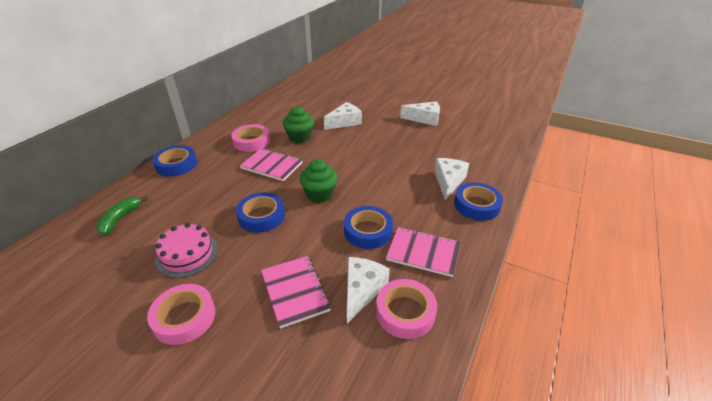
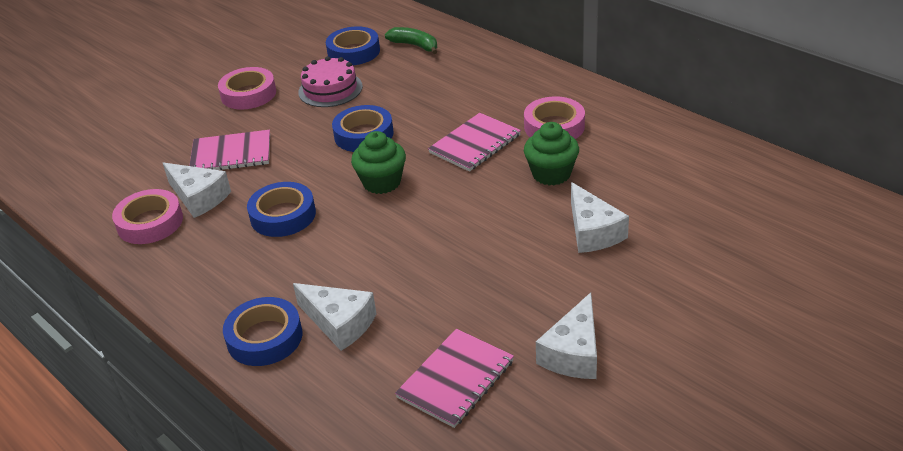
camera: 110 degrees right, 0 degrees up
blue tape [152,145,197,177] -> blue tape moved to [326,26,380,65]
pink notebook [386,227,461,277] -> pink notebook moved to [395,329,514,428]

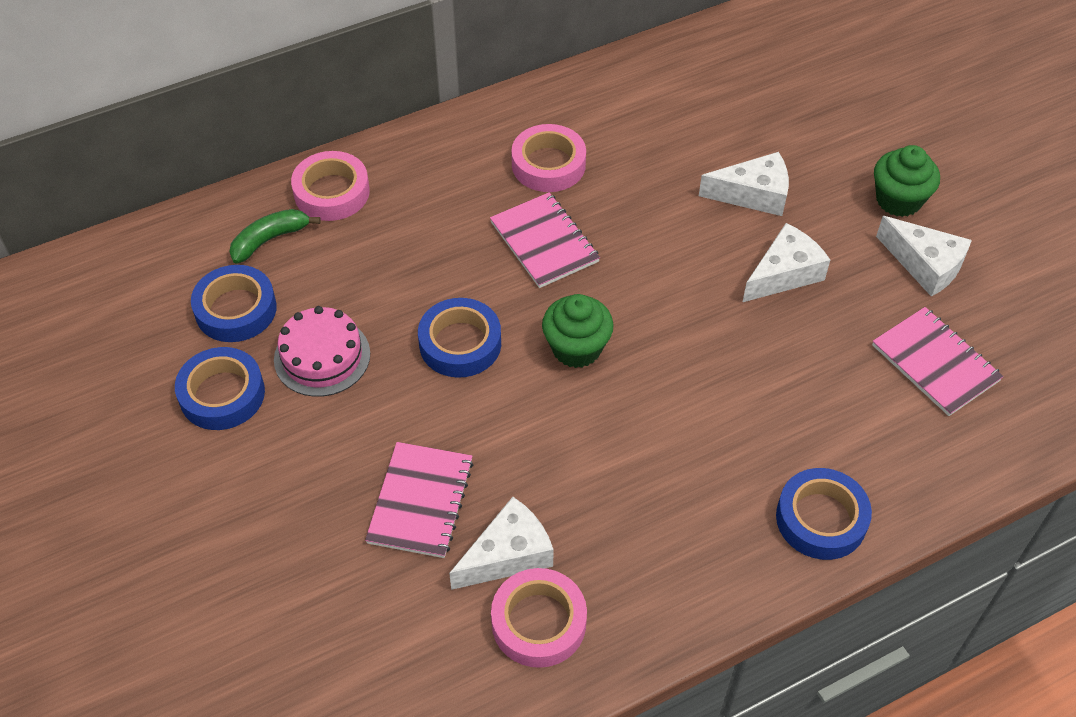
camera: 75 degrees left, 15 degrees up
pink tape [218,67,276,110] -> pink tape moved to [291,151,370,221]
blue tape [247,182,316,237] -> blue tape moved to [175,347,265,430]
white cheese [293,283,377,351] -> white cheese moved to [743,223,830,302]
green cupcake [524,122,579,186] -> green cupcake moved to [874,145,940,217]

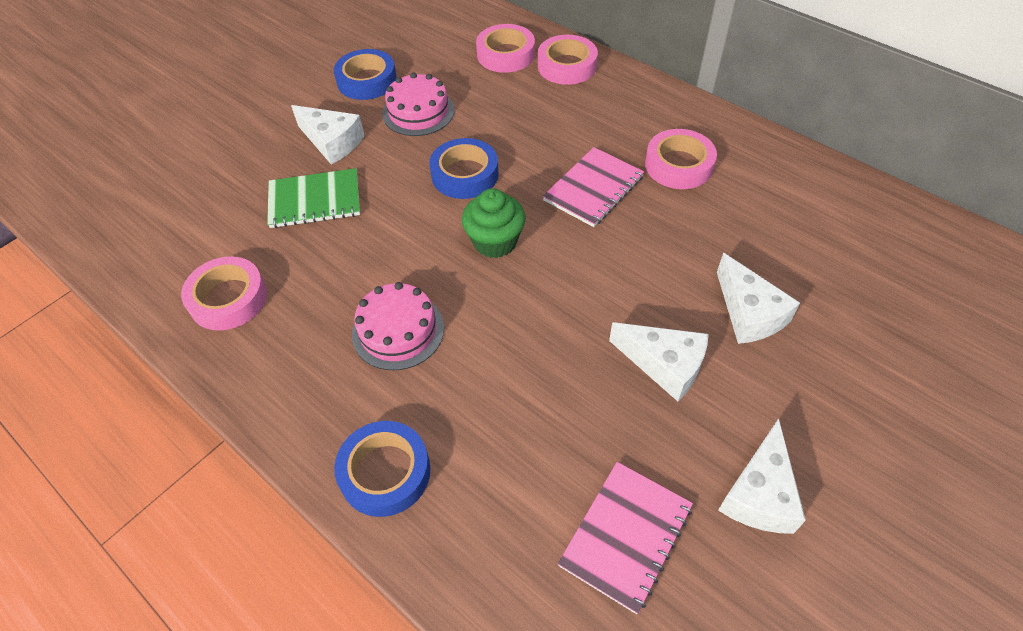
camera: 70 degrees right, 0 degrees up
blue tape [191,265,277,342] -> none
green banana [229,209,321,264] -> pink tape [476,24,535,73]
pink notebook [365,442,474,558] -> green notebook [267,168,360,228]
white cheese [449,497,554,590] -> white cheese moved to [291,105,365,164]
green cupcake [874,145,940,217] -> none
none -> pink cake [352,282,444,370]

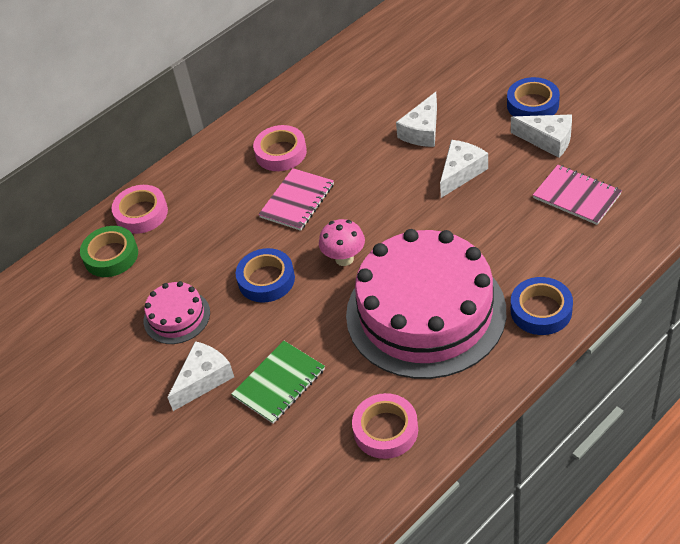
camera: 80 degrees left, 5 degrees down
green notebook [267,168,360,228] -> green notebook turned 45 degrees clockwise [231,341,325,424]
blue tape [334,49,397,100] -> blue tape moved to [507,77,560,116]
pink cake [352,282,444,370] -> pink cake [346,229,506,379], size x2.30
green cupcake [462,188,526,258] -> pink mushroom [319,219,365,266]
pink tape [476,24,535,73] -> green tape [80,226,138,277]
pink notebook [543,147,644,227] -> pink notebook turned 75 degrees clockwise [258,168,334,231]
white cheese [717,253,800,344] -> white cheese turned 135 degrees clockwise [396,92,437,147]

